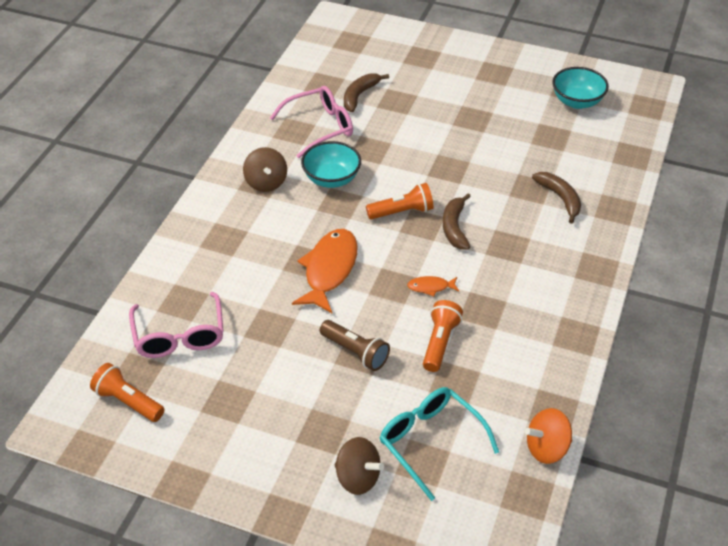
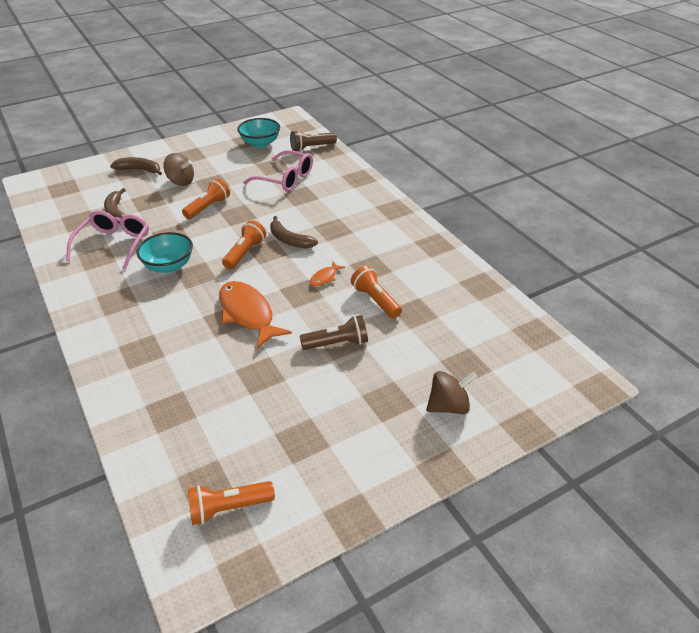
camera: 50 degrees left, 5 degrees down
pink glasses [129,292,224,358] -> pink glasses moved to [243,150,313,192]
brown spinning top [243,147,287,192] -> brown spinning top moved to [163,153,194,186]
turquoise glasses [380,387,499,501] -> none
orange spinning top [525,408,572,464] -> none
brown banana [532,172,581,224] -> brown banana moved to [110,157,162,175]
none -> orange flashlight [182,178,230,219]
none -> brown flashlight [290,130,337,152]

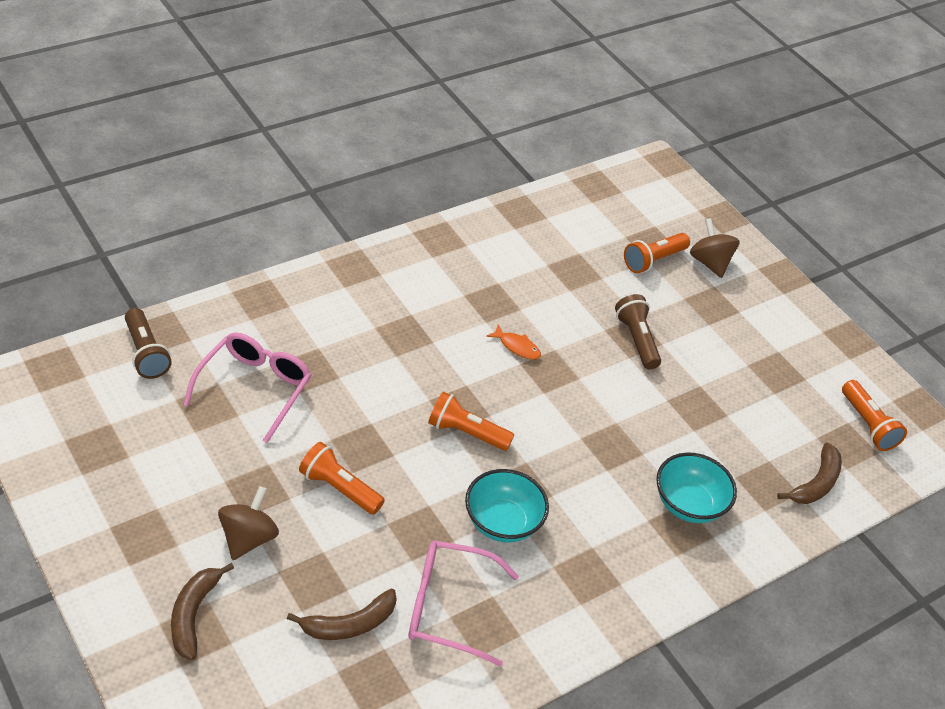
camera: 100 degrees left, 5 degrees up
orange fish [219,281,292,349] -> none
turquoise bowl [237,118,280,148] -> turquoise bowl moved to [656,452,737,523]
brown banana [270,216,318,248] -> brown banana moved to [777,442,842,504]
orange flashlight [351,266,402,318] -> orange flashlight moved to [624,233,690,273]

